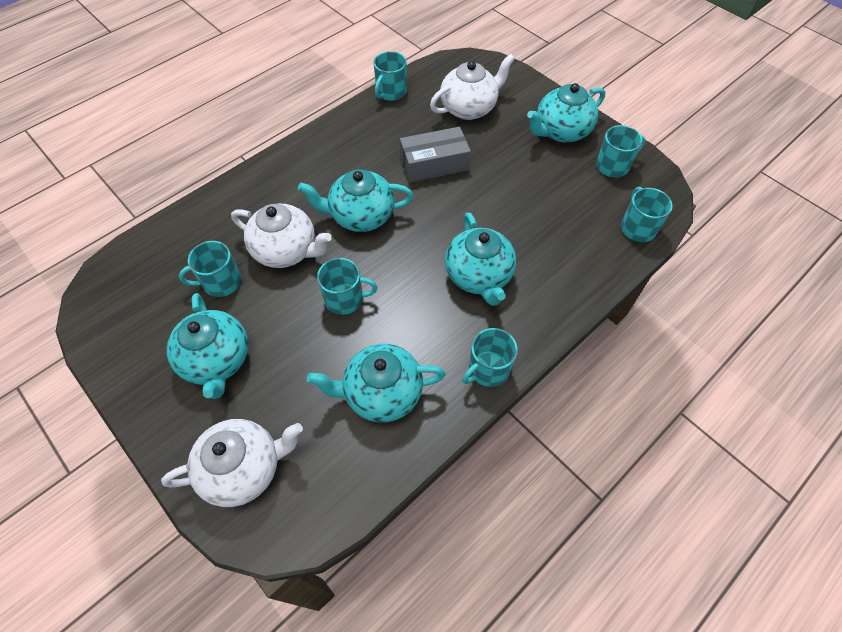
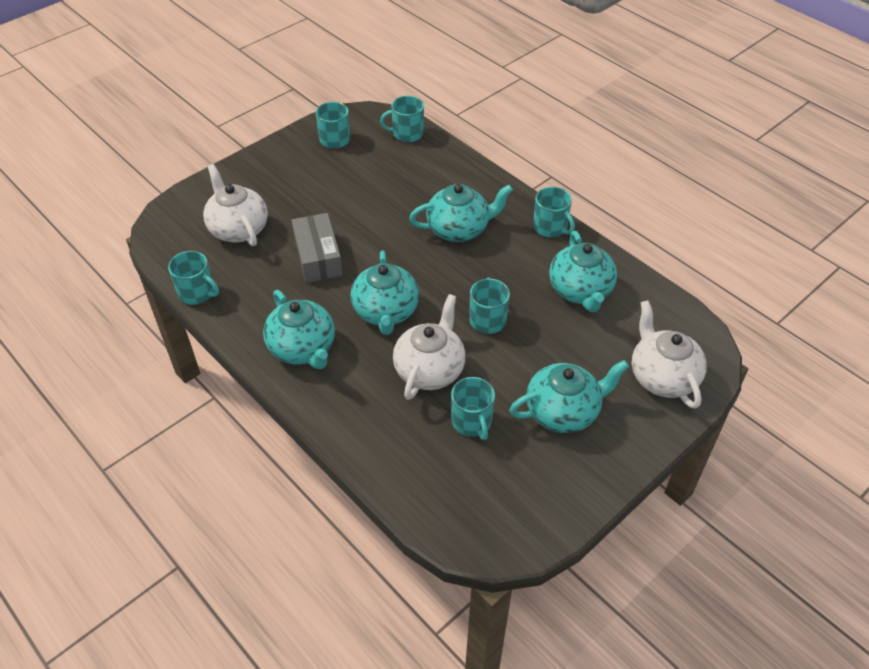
camera: 90 degrees left, 10 degrees down
turquoise teapot [527,83,605,142] -> turquoise teapot moved to [263,290,335,369]

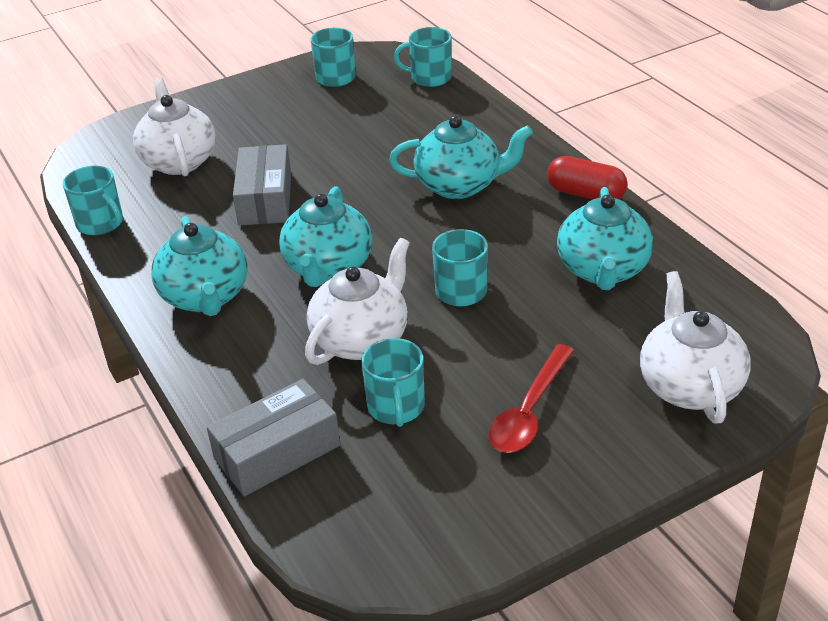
camera: 15 degrees right, 10 degrees down
turquoise teapot [509,360,629,433] -> red spoon [488,344,574,453]
turquoise mug [533,187,575,237] -> red capsule [547,156,627,199]
none -> grey box [207,379,340,497]

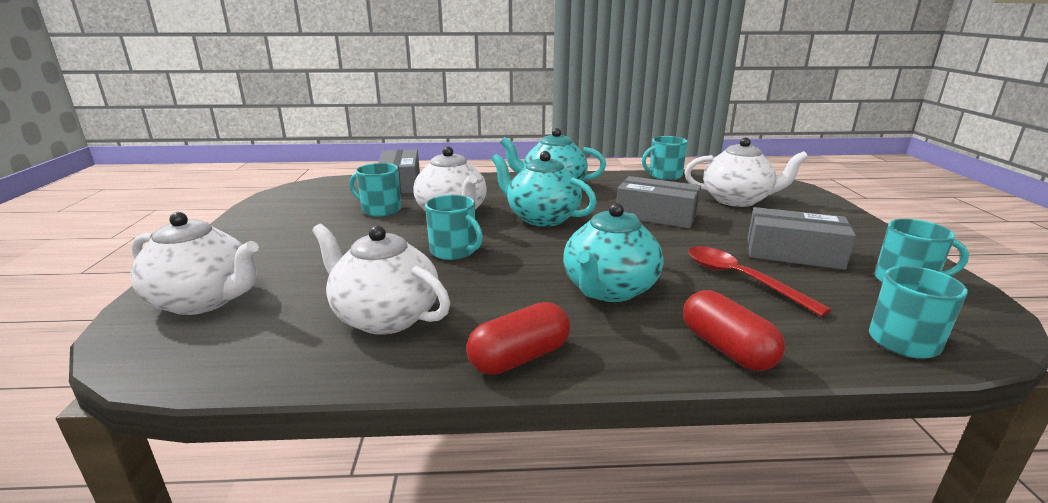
camera: 115 degrees right, 15 degrees down
red spoon [488,344,574,453] -> red spoon moved to [688,246,832,317]
turquoise teapot [557,187,653,290] -> white teapot [312,224,450,335]
none -> red capsule [683,290,785,371]
none -> grey box [747,207,856,270]

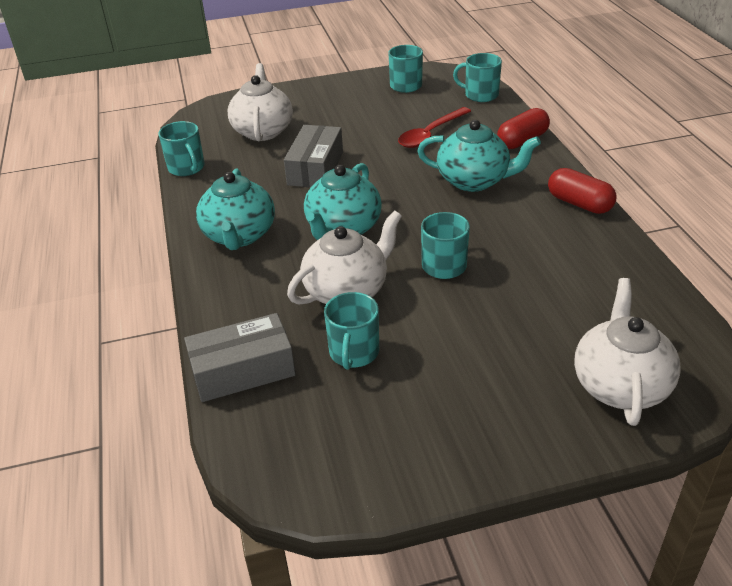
camera: 100 degrees left, 15 degrees up
white teapot [312,224,450,335] -> none
grey box [747,207,856,270] -> none

